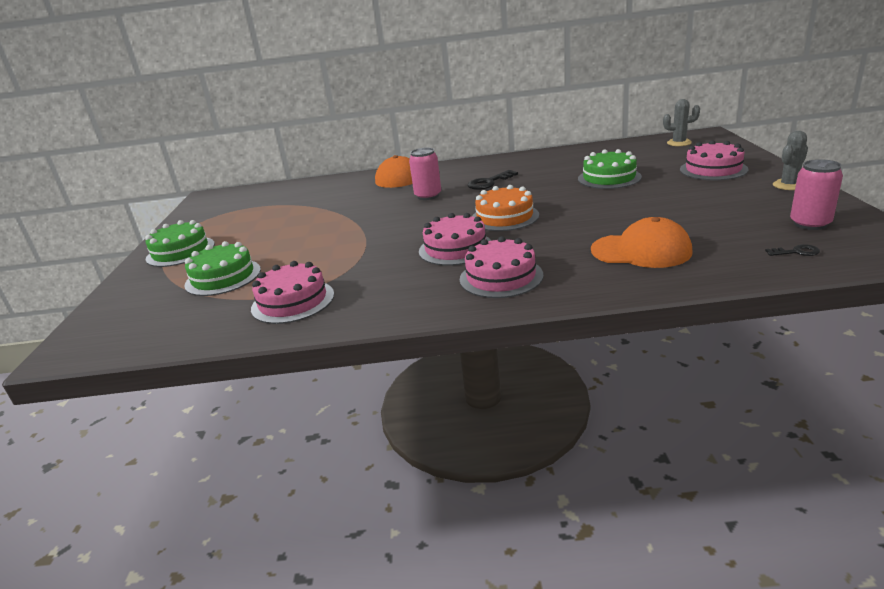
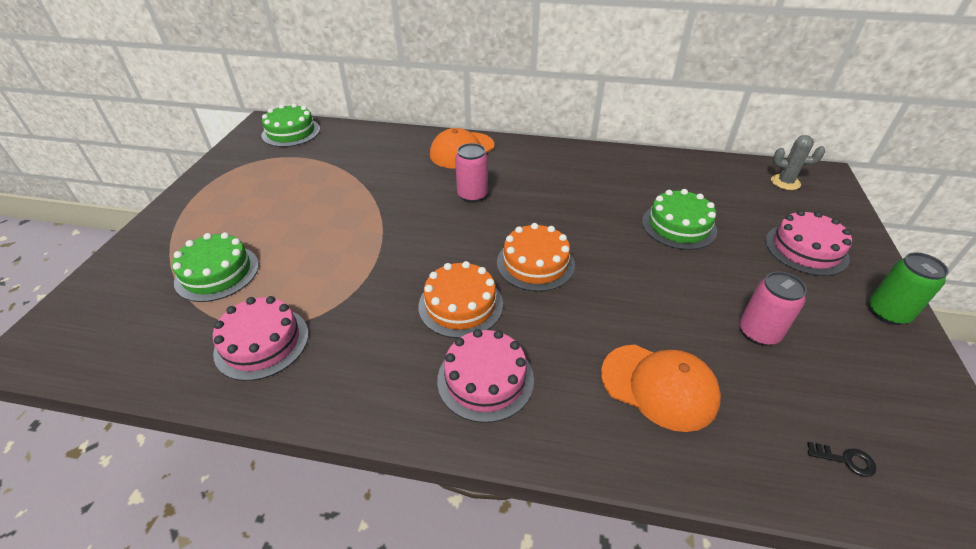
camera: 10 degrees right, 15 degrees up
green cake [145,220,215,267] -> green cake moved to [262,103,320,147]
pink cake [419,213,491,266] -> orange cake [418,261,503,338]
black key [467,170,518,190] -> none
grey cactus [773,131,808,190] -> green can [869,252,949,325]
pink can [790,159,843,230] -> pink can moved to [739,271,807,346]

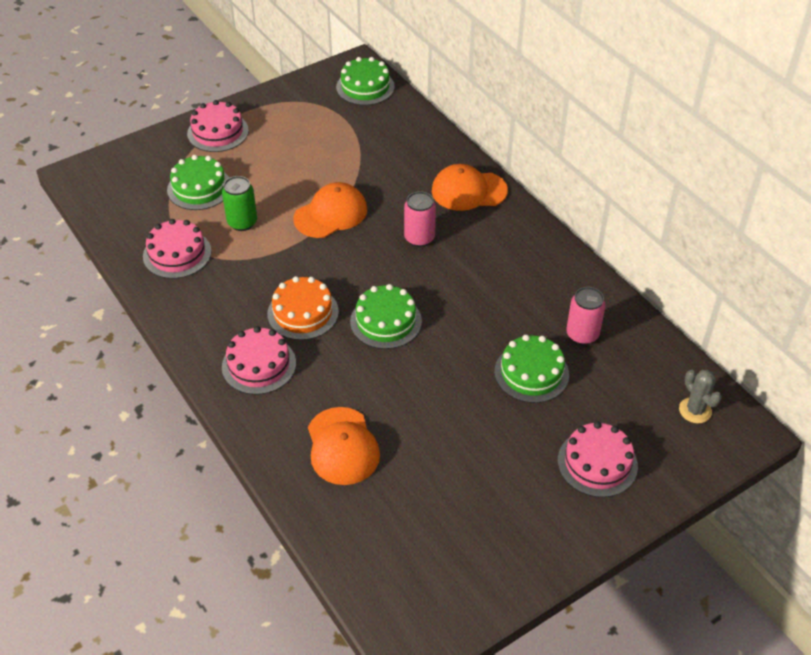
camera: 45 degrees right, 5 degrees up
orange cake [497,223,575,292] -> green cake [350,284,422,349]
pink can [739,271,807,346] -> pink can moved to [566,287,606,345]
black key [807,442,876,477] -> none
green can [869,252,949,325] -> green can moved to [222,176,257,231]
none -> pink cake [187,100,249,152]
none -> orange cap [293,182,367,238]

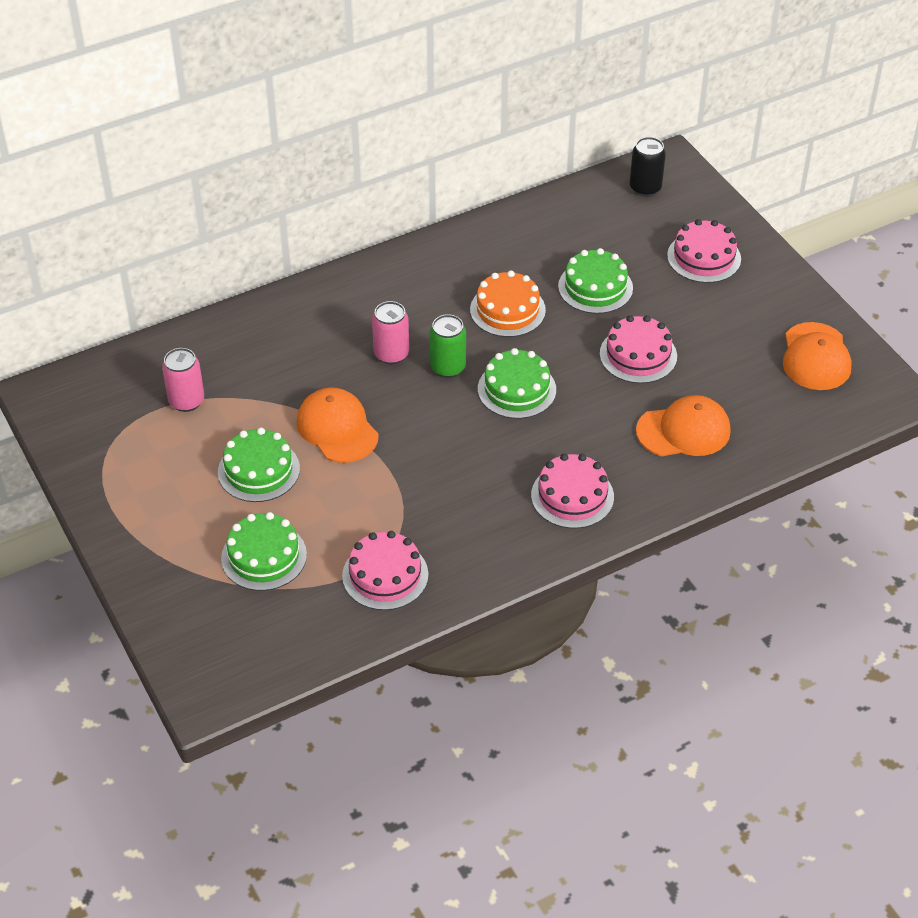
camera: 85 degrees left, 0 degrees up
pink cake [187,100,249,152] -> pink cake moved to [600,315,677,383]
green can [222,176,257,231] -> green can moved to [430,314,466,378]
orange cake [267,276,339,340] -> orange cake moved to [470,271,546,337]
green cake [336,57,395,105] -> green cake moved to [218,428,300,502]
orange cap [432,164,508,211] -> orange cap moved to [783,322,852,390]
pink can [566,287,606,345] -> pink can moved to [162,348,204,412]
grey cactus [679,369,722,423] -> black can [630,137,666,197]

